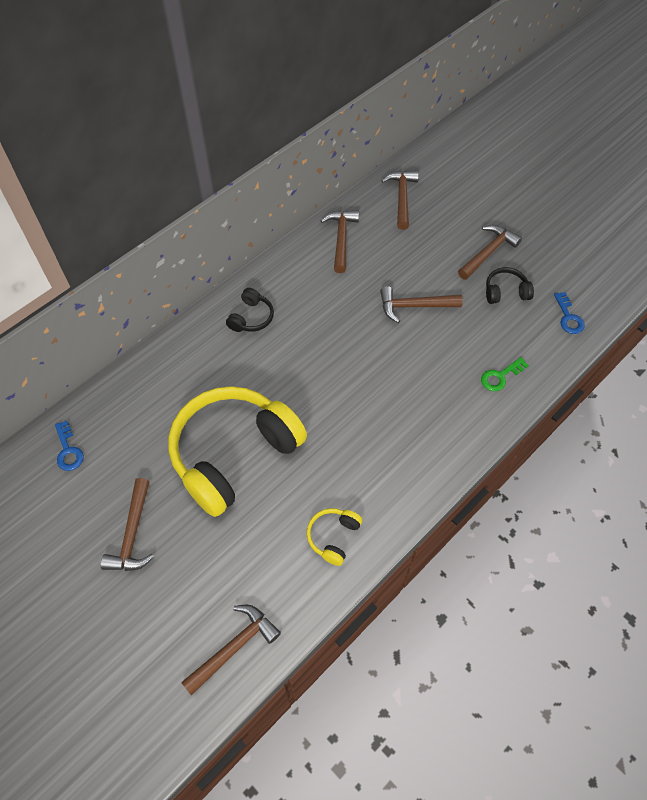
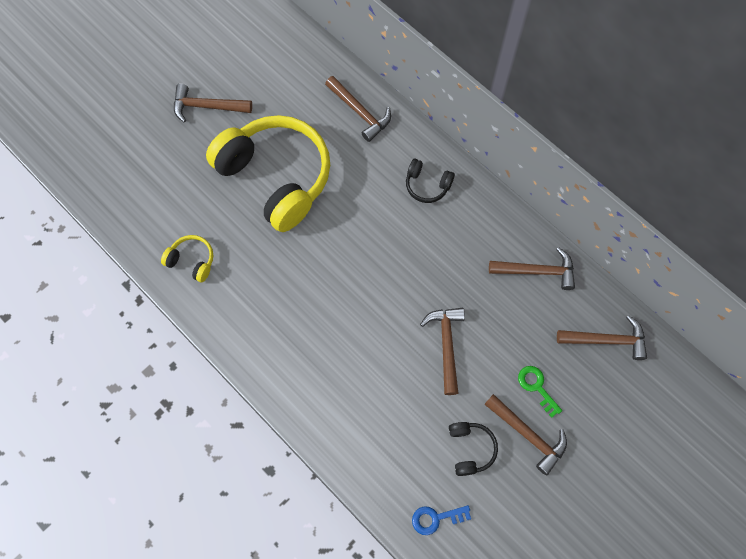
camera: 90 degrees right, 10 degrees up
blue key [55,421,84,471] -> none
brown hammer [181,605,281,696] -> brown hammer moved to [325,76,391,142]
green key [481,357,529,391] -> green key moved to [518,366,562,418]

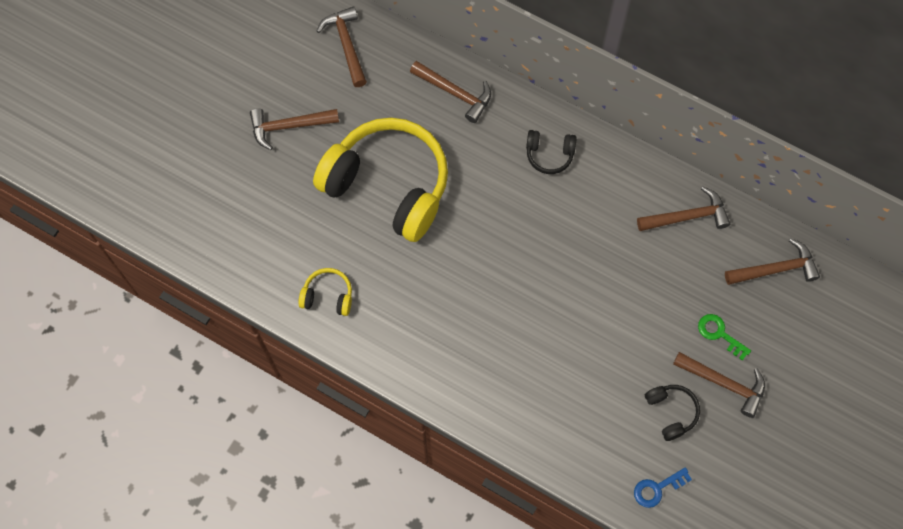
camera: 15 degrees left, 0 degrees up
brown hammer [420,308,465,395] -> brown hammer moved to [317,6,367,87]

